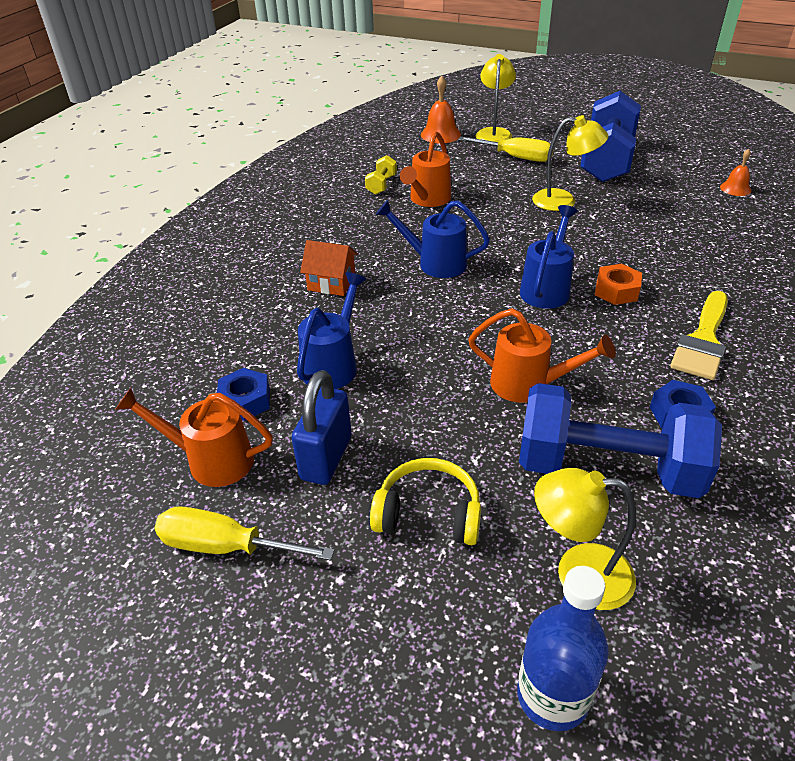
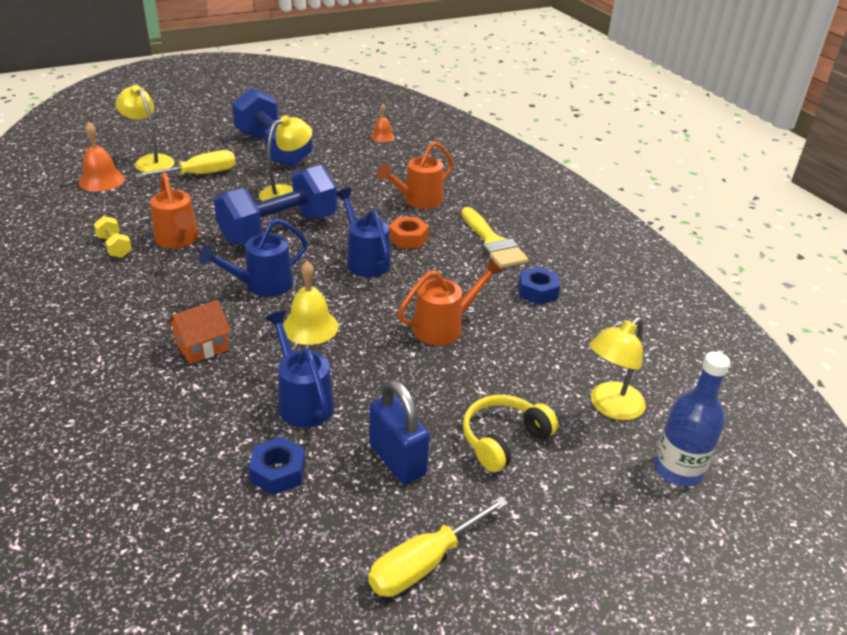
camera: 55 degrees left, 5 degrees down
orange watering can [115,388,273,487] -> orange watering can moved to [377,141,454,209]
blue dumbbell [519,383,722,498] -> blue dumbbell moved to [214,165,337,245]
none -> yellow bell [283,261,338,345]

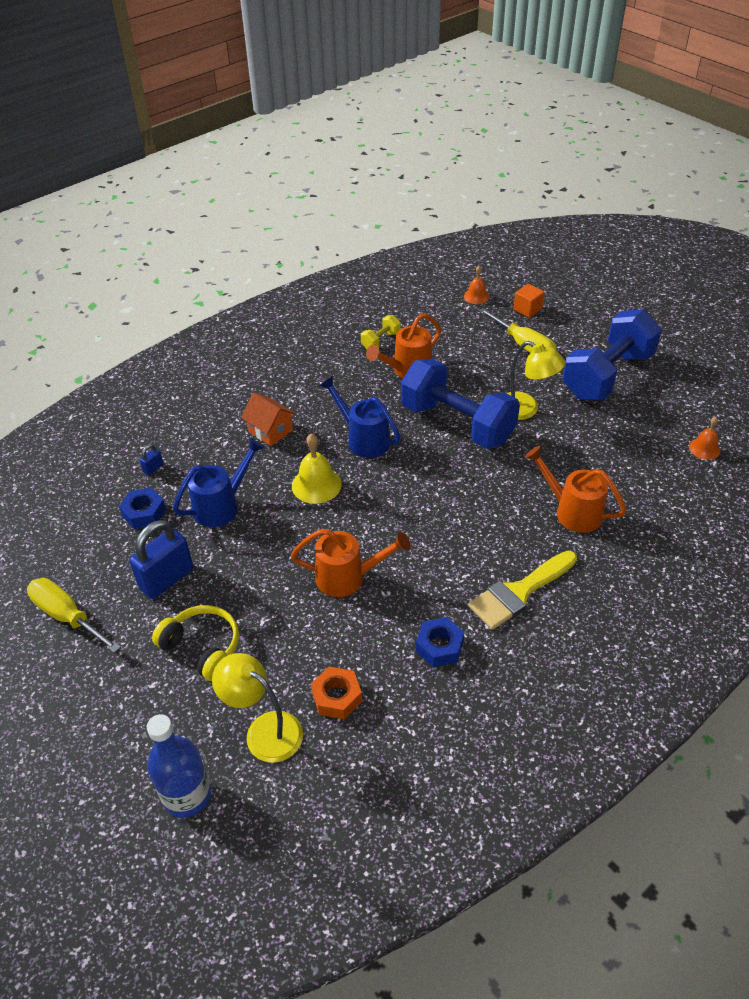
camera: 80 degrees right, 10 degrees up
orange bell [79,122,125,192] -> orange bell [464,265,490,304], size x0.63
yellow lamp [115,85,174,172] -> orange cube [513,284,545,318]
blue watering can [336,188,391,277] -> none
orange nut [389,217,429,248] -> orange nut moved to [311,667,362,720]
orange watering can [397,259,503,345] -> orange watering can turned 45 degrees counterclockwise [291,529,411,597]
none -> blue padlock [140,444,163,475]

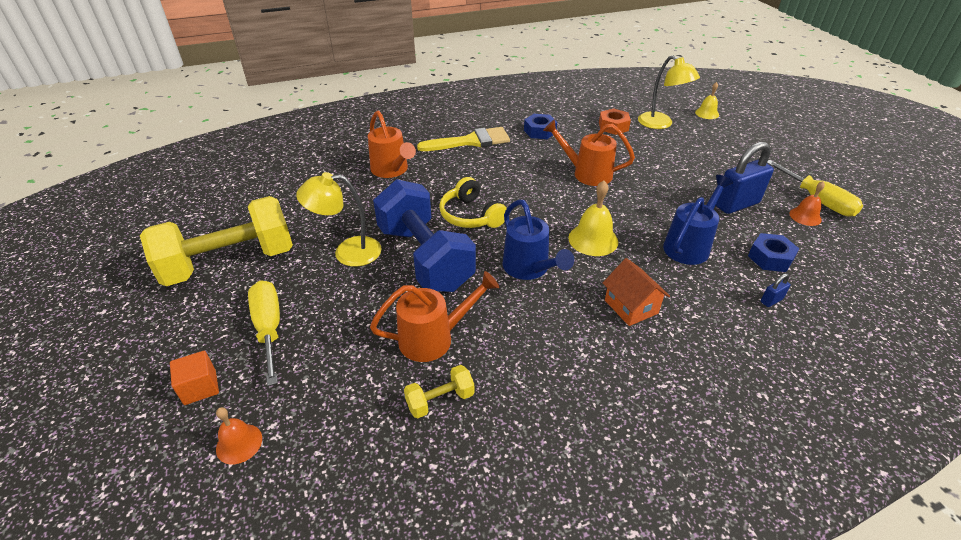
camera: 160 degrees left, 5 degrees down
blue bottle [147,714,211,818] -> yellow bell [695,82,719,119]
yellow headphones [152,605,239,681] -> yellow headphones moved to [439,177,507,228]
blue watering can [173,438,265,527] -> blue watering can turned 150 degrees clockwise [663,175,733,265]
yellow lamp [506,341,566,420] -> yellow lamp turned 60 degrees counterclockwise [296,172,382,267]
blue dumbbell [563,309,662,400] -> yellow dumbbell [140,196,293,286]
orange bell [689,417,720,460] -> orange bell moved to [789,181,825,226]

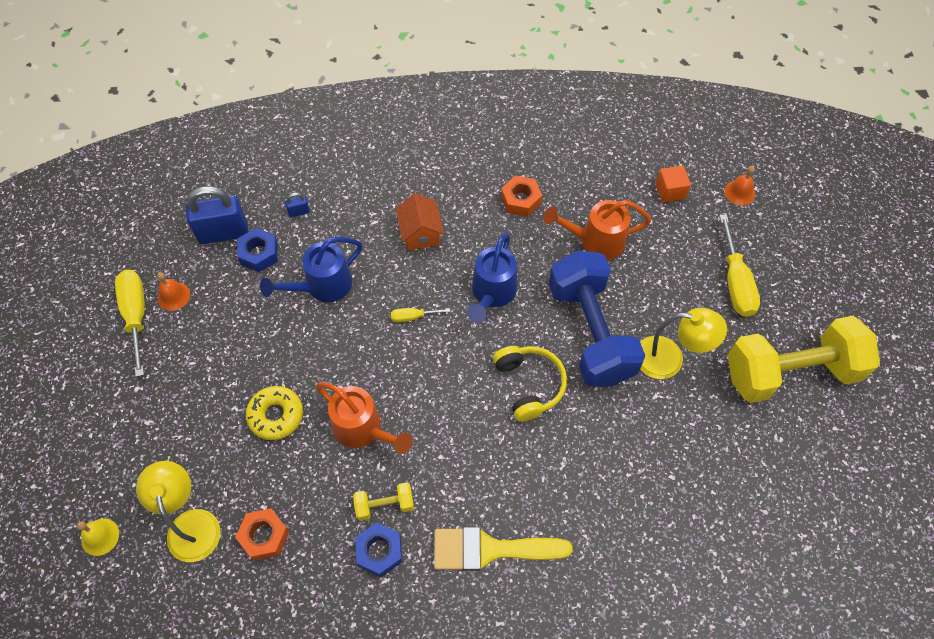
camera: 165 degrees left, 20 degrees up
orange cube [170,351,219,405] -> orange cube moved to [656,166,691,203]
orange watering can [368,111,416,178] -> none
yellow dumbbell [404,365,474,419] -> yellow dumbbell moved to [353,482,414,521]
blue watering can [502,200,574,280] -> blue watering can turned 150 degrees counterclockwise [467,233,517,323]
yellow bell [568,180,618,256] -> yellow screwdriver [391,308,450,322]
blue padlock [715,142,774,214] -> blue padlock moved to [186,186,248,244]
none -> yellow donut [246,386,303,440]
none -> orange nut [501,176,542,217]

